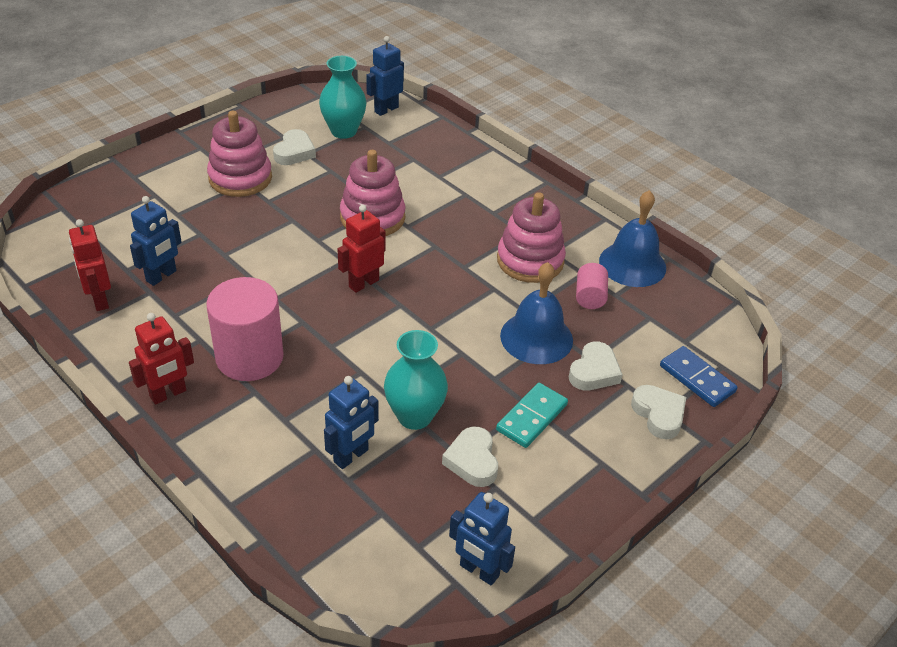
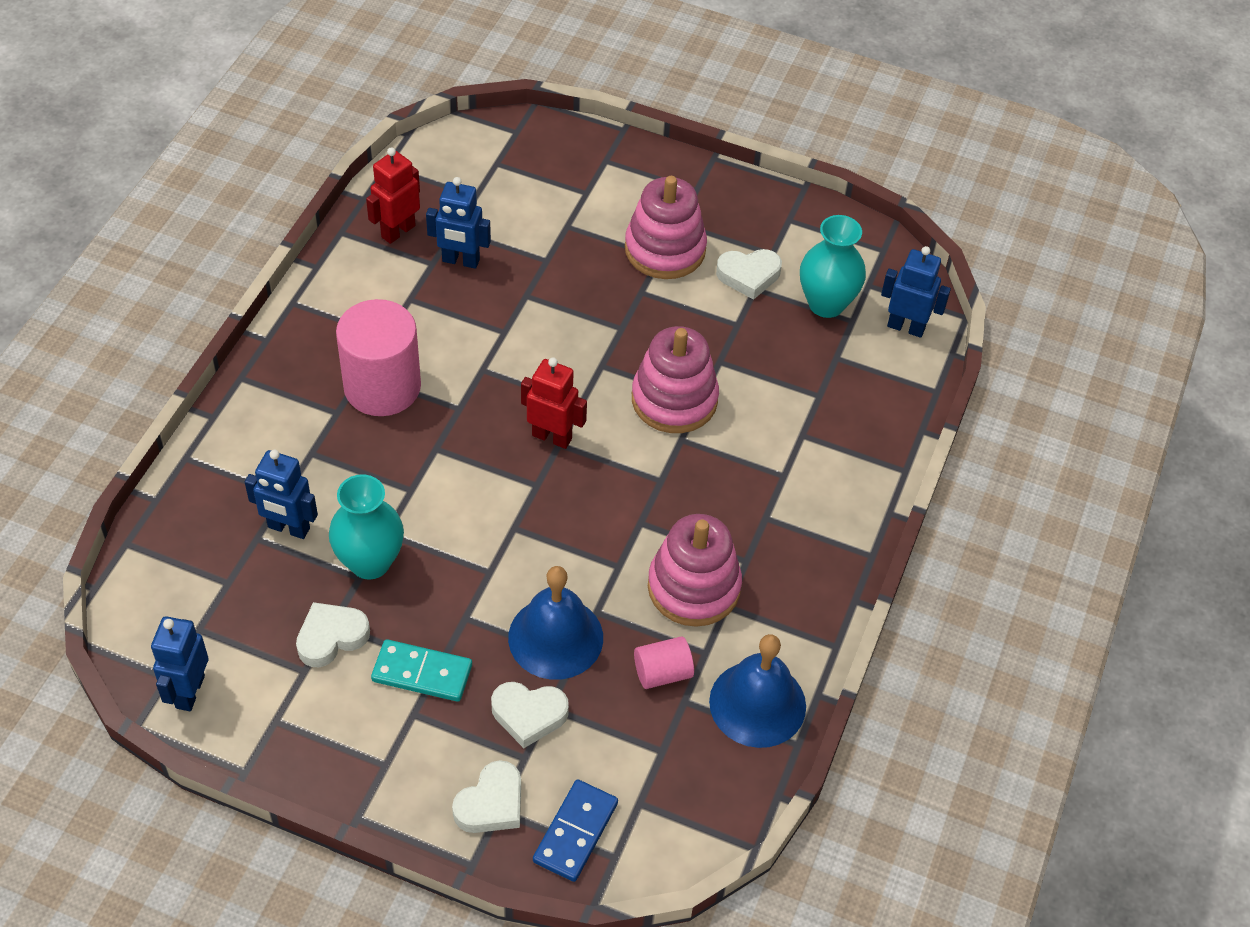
camera: 65 degrees right, 10 degrees up
red robot [129,313,194,405] -> none

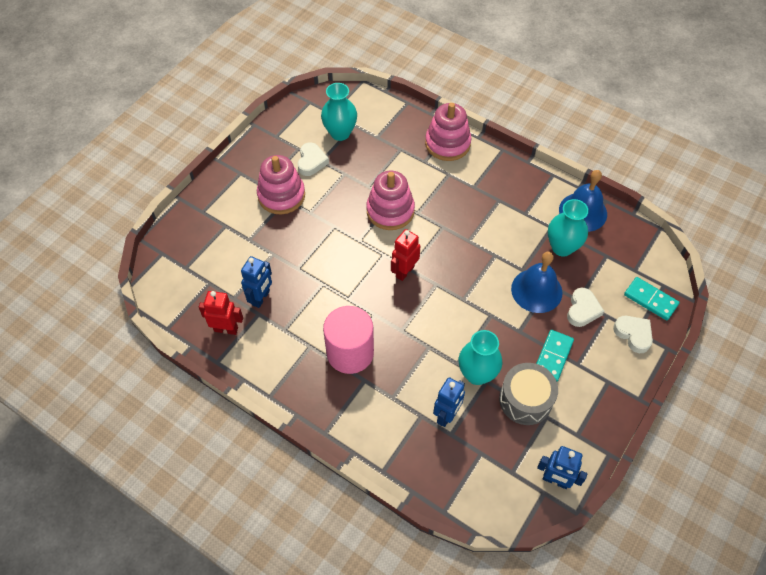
camera: 75 degrees left, 5 degrees up
white heart [296,602,370,667] -> grey drum [499,363,558,425]
red robot [366,147,420,244] -> red robot turned 135 degrees clockwise [199,291,243,335]
blue domino [533,779,618,882] -> turquoise domino [624,277,680,321]
pink cylinder [634,636,694,689] -> turquoise vase [548,199,589,257]
pink stacking toy [648,514,742,627] -> pink stacking toy moved to [425,103,472,161]
blue robot [881,246,951,338] -> none

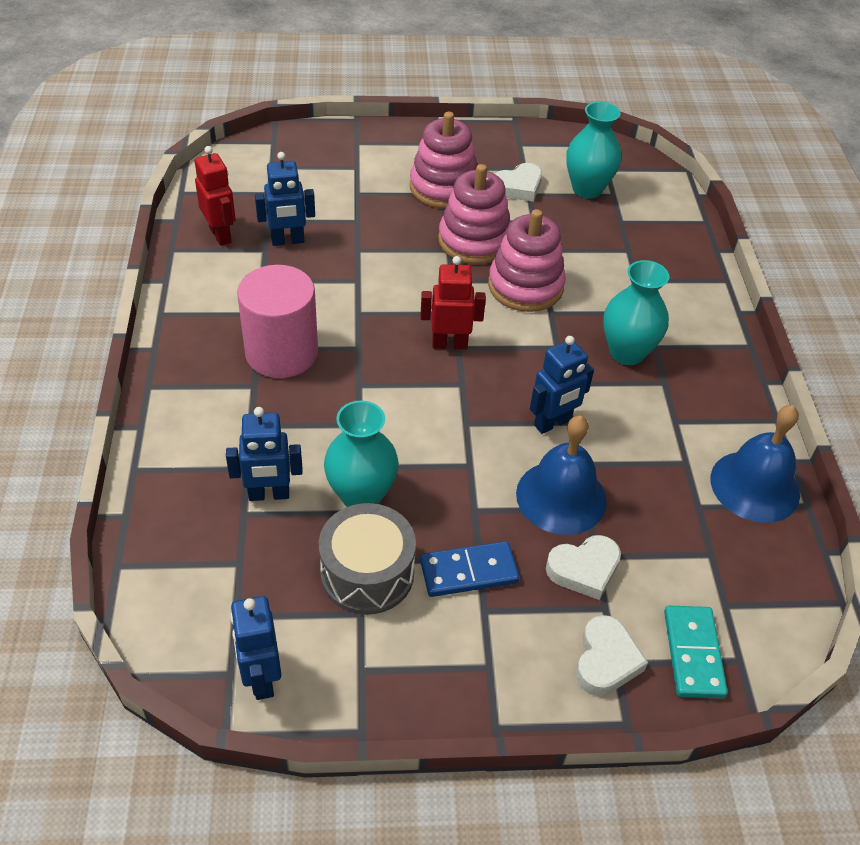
camera: 50 degrees right, 10 degrees down
pink stacking toy [425,103,472,161] -> pink stacking toy moved to [438,164,510,264]
turquoise domino [536,330,574,381] -> blue domino [420,541,520,597]
turquoise vase [548,199,589,257] -> turquoise vase moved to [603,260,669,365]
none -> blue robot [530,336,594,434]

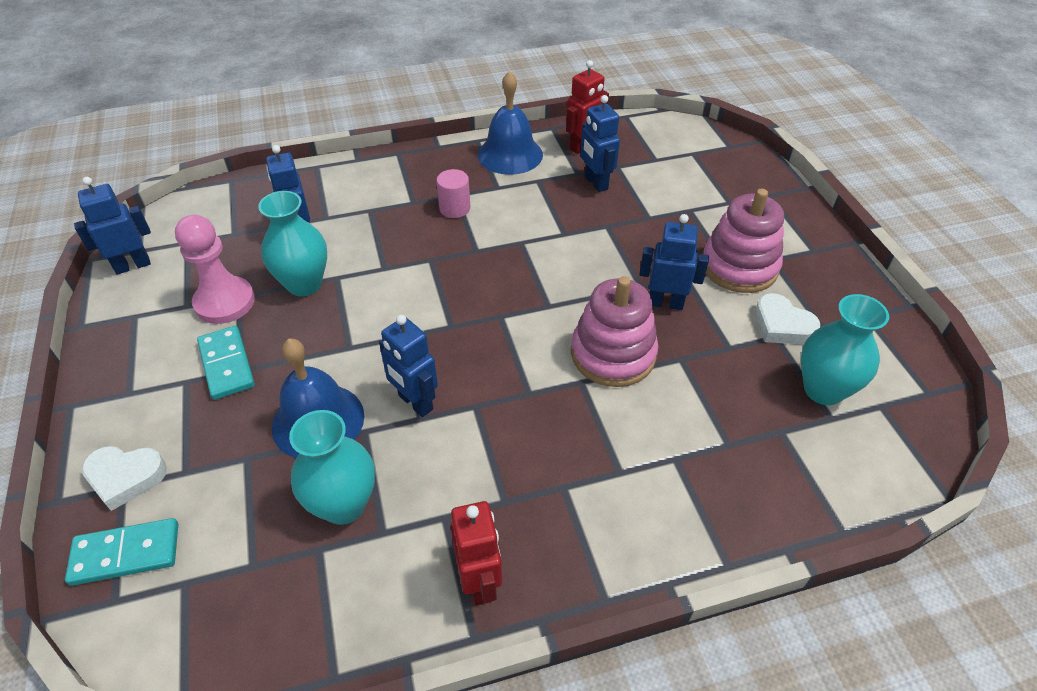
camera: 80 degrees right, 0 degrees up
pink cylinder [237,265,318,378] -> pink cylinder [437,169,470,218], size x0.50
grey drum [319,503,416,615] -> pink pawn [175,215,255,324]
blue domino [420,541,520,597] -> turquoise domino [197,326,255,400]
red robot [421,256,486,349] -> red robot moved to [451,501,502,605]
pink stacking toy [438,164,510,264] -> blue robot [639,214,709,310]
white heart [546,535,621,600] -> none
turquoise vase [603,260,669,365] -> turquoise vase moved to [289,410,375,525]
blue bell [710,405,800,523] -> blue bell moved to [478,71,543,175]

